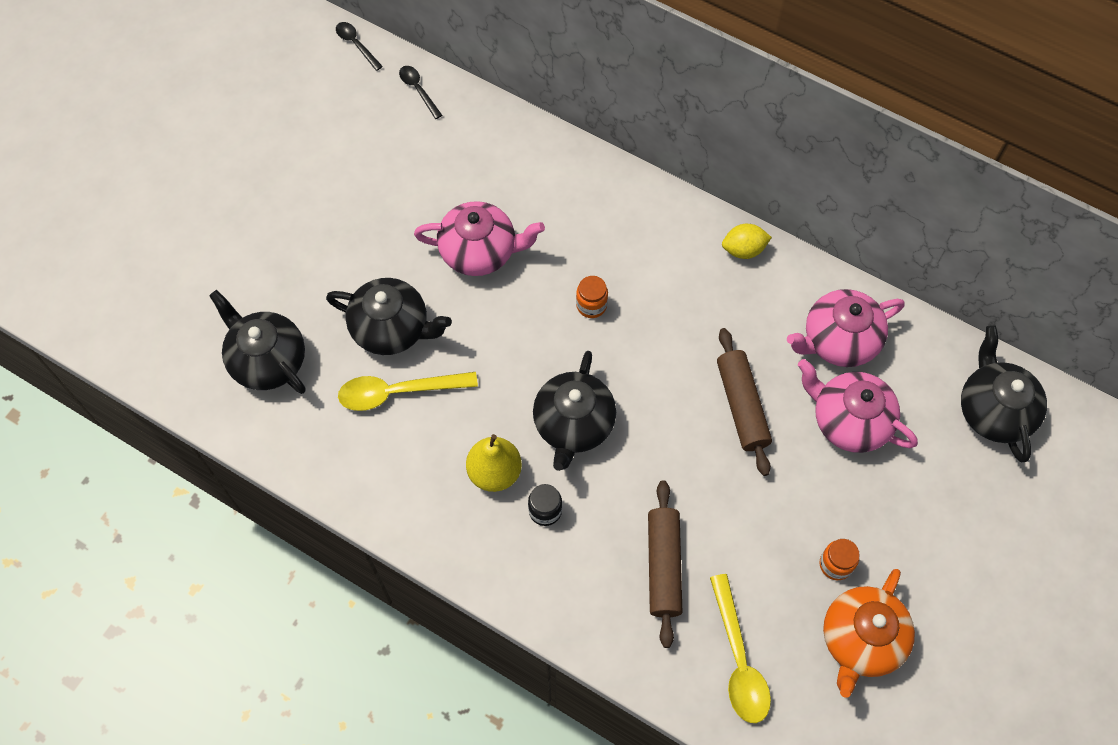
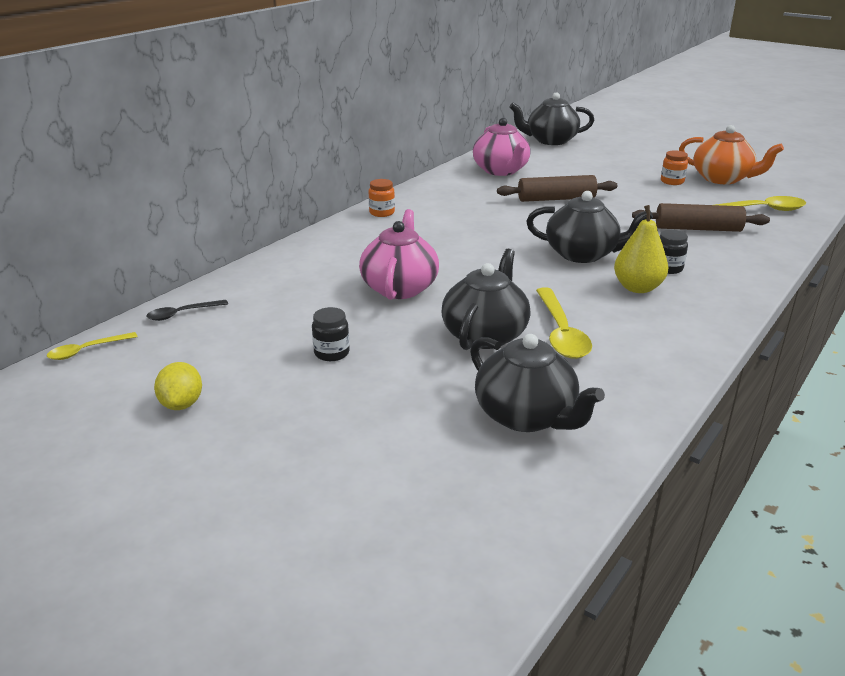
camera: 85 degrees left, 35 degrees down
black teapot [209,290,306,394] -> black teapot turned 90 degrees counterclockwise [470,334,605,432]
black spoon [336,22,383,71] -> yellow spoon [47,332,138,360]
orange jar [576,276,608,318] -> orange jar moved to [369,179,395,217]
yellow lemon [722,224,772,259] -> yellow lemon moved to [154,362,202,410]
pink teapot [798,359,918,453] -> none
none -> black jar [312,307,350,361]

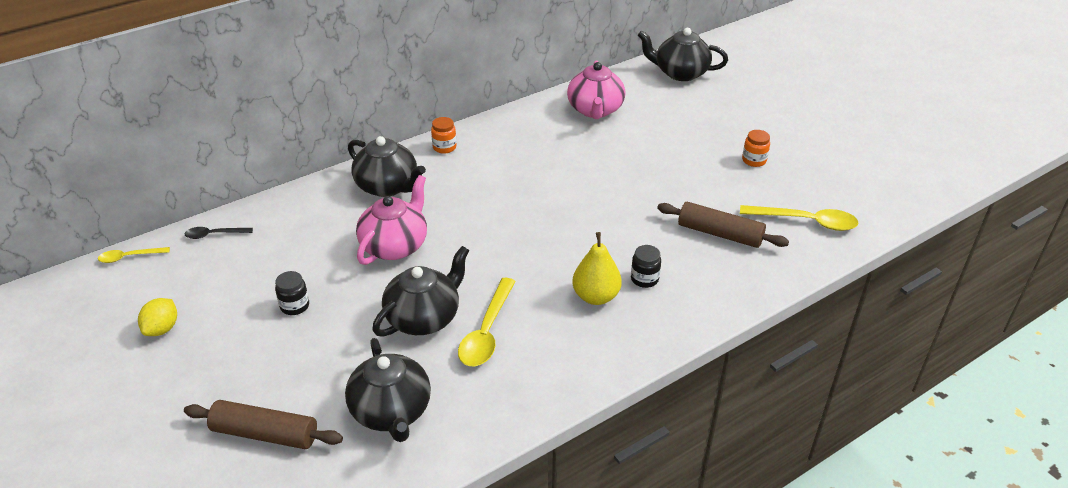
camera: 20 degrees right, 10 degrees up
brown rolling pin [497,175,618,202] -> brown rolling pin moved to [184,400,343,449]
black teapot [526,191,653,263] -> black teapot moved to [348,136,426,197]
orange teapot [679,125,784,184] -> none

